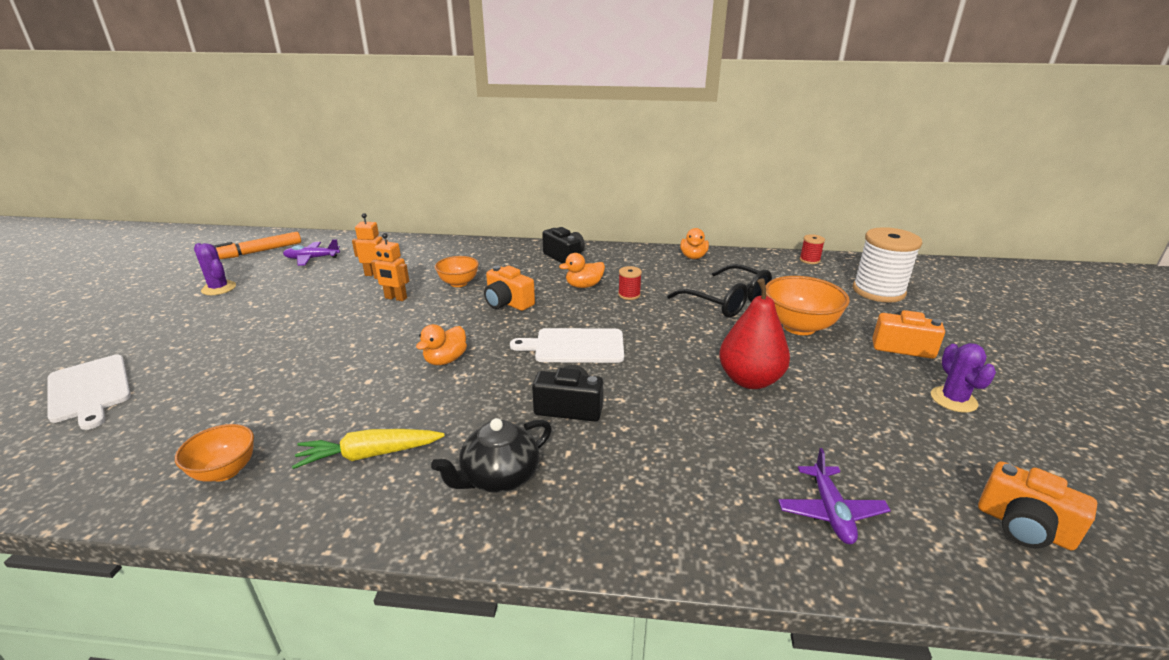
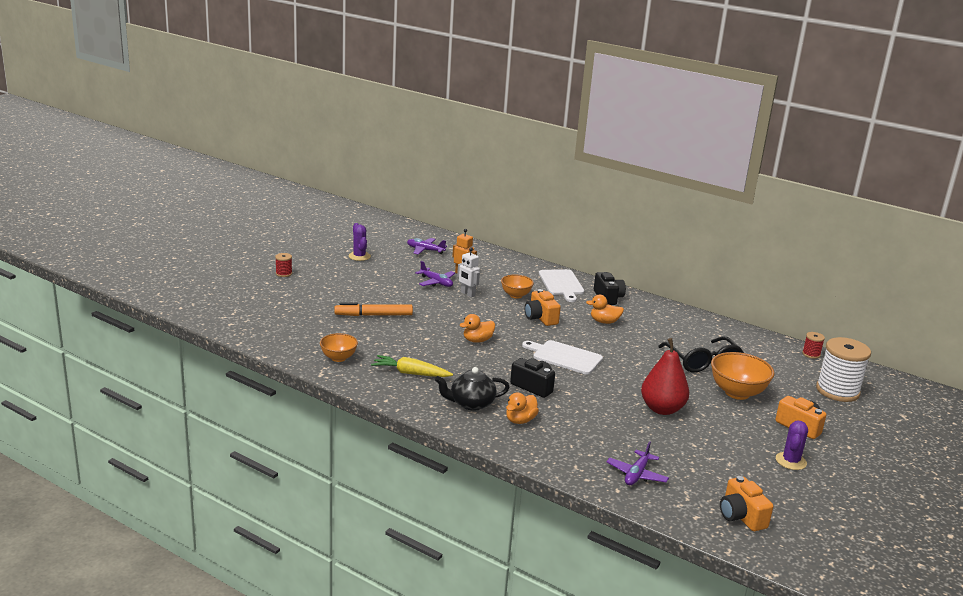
camera: 25 degrees right, 5 degrees down
white cutting board [47,355,131,430] -> white cutting board moved to [539,269,584,302]
orange marker [213,232,301,259] -> orange marker moved to [335,303,413,316]
orange robot [371,233,409,301] -> white robot [457,247,480,297]
red spool [618,266,642,300] -> red spool moved to [275,253,292,277]
orange duck [680,228,709,259] -> orange duck moved to [506,393,539,424]
none -> purple plane [415,261,455,287]

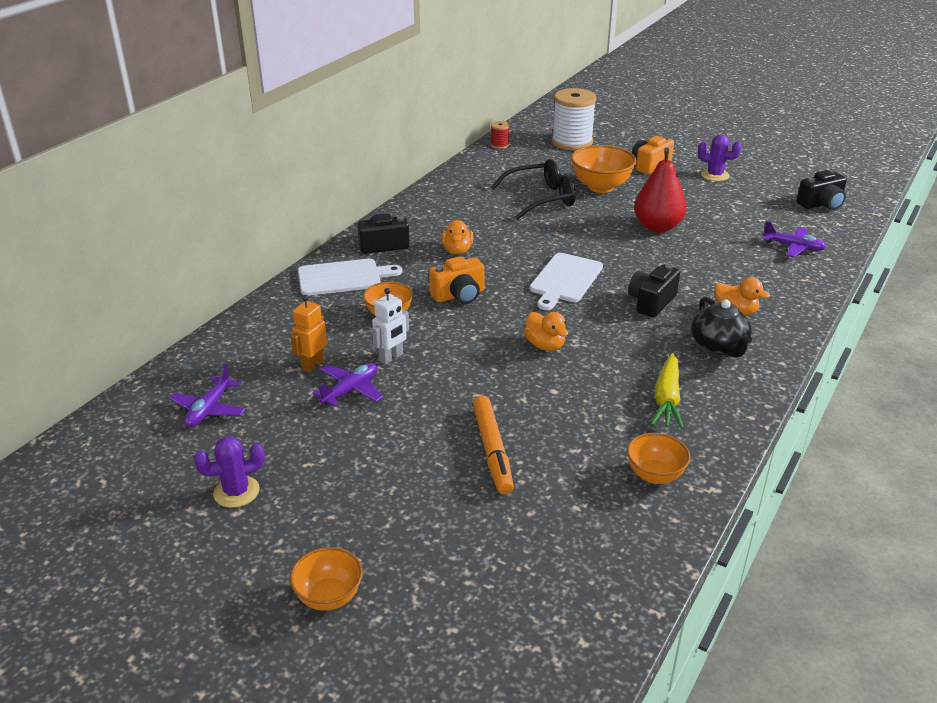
camera: 90 degrees left, 10 degrees up
red spool [275,253,292,277] -> orange bowl [290,547,363,611]
orange camera [720,476,773,531] -> black camera [796,170,847,210]

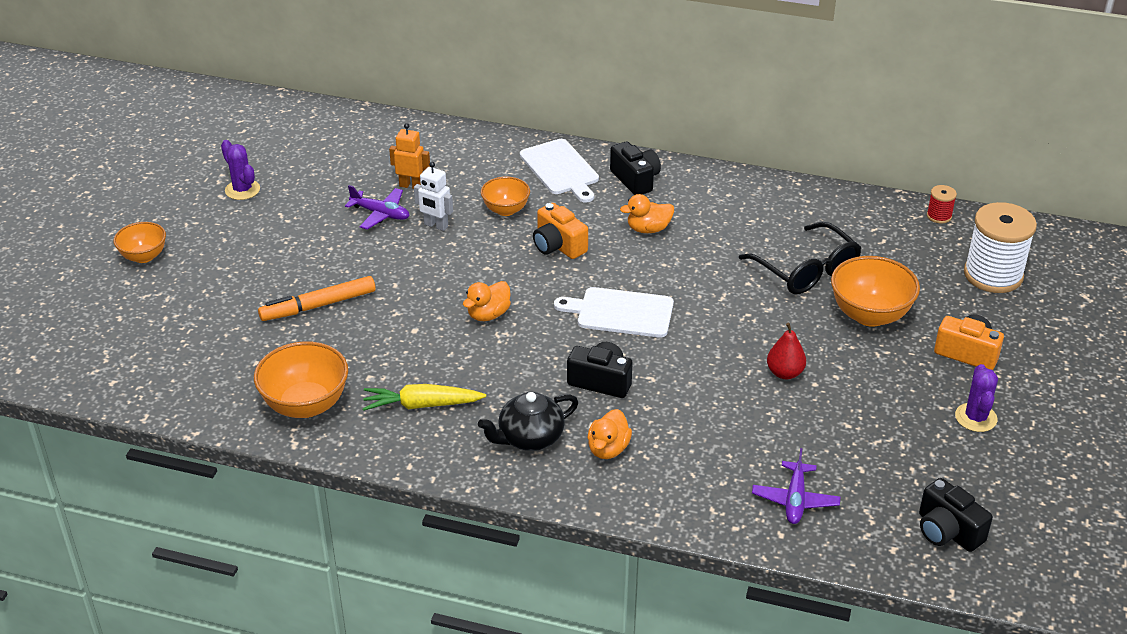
camera: 75 degrees right, 5 degrees up
purple plane [169,364,246,427] -> none
orange bowl [627,433,690,484] -> orange bowl [254,341,348,418], size x1.62
red pear [634,148,687,233] -> red pear [767,323,806,379], size x0.59

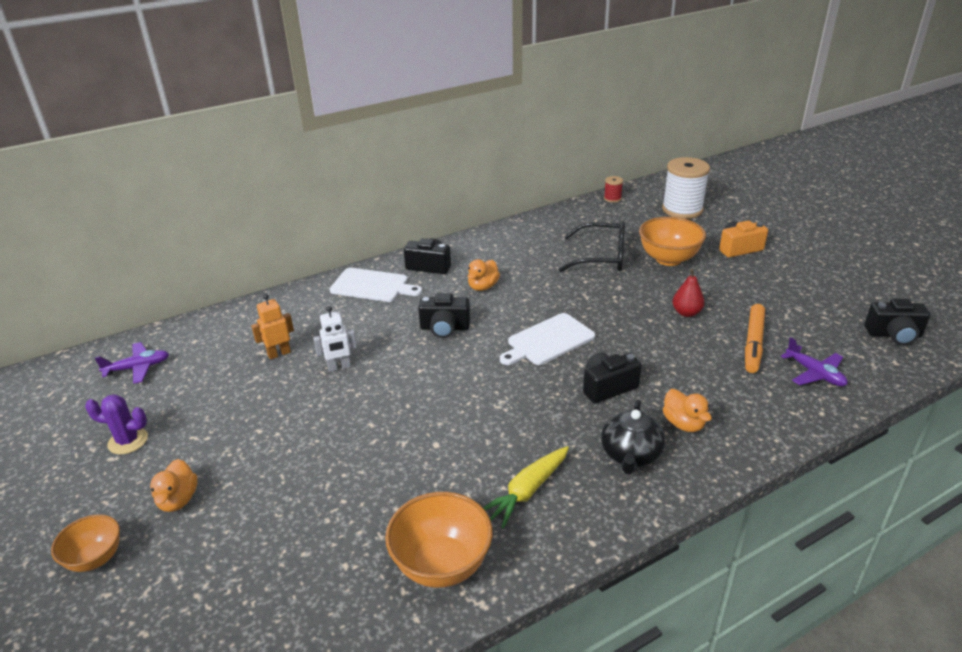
camera: 45 degrees left, 5 degrees down
orange marker [258,276,376,321] -> orange marker moved to [745,304,765,373]
purple plane [345,185,410,230] -> purple plane moved to [95,342,169,384]
orange duck [463,281,511,321] -> orange duck moved to [150,459,198,512]
orange bowl [481,177,530,216] -> none
orange camera [533,203,588,259] -> black camera [418,293,470,338]
purple cactus [955,364,998,432] -> none

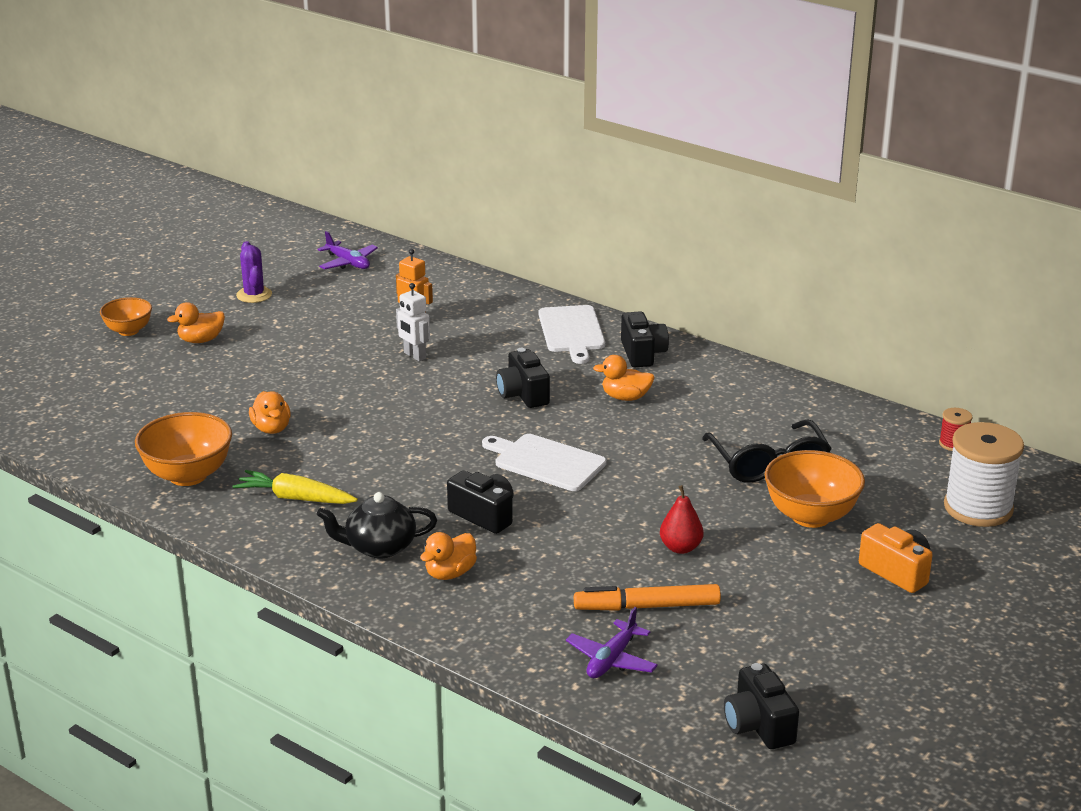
camera: 65 degrees right, 5 degrees down
none -> orange duck [249,391,291,434]

